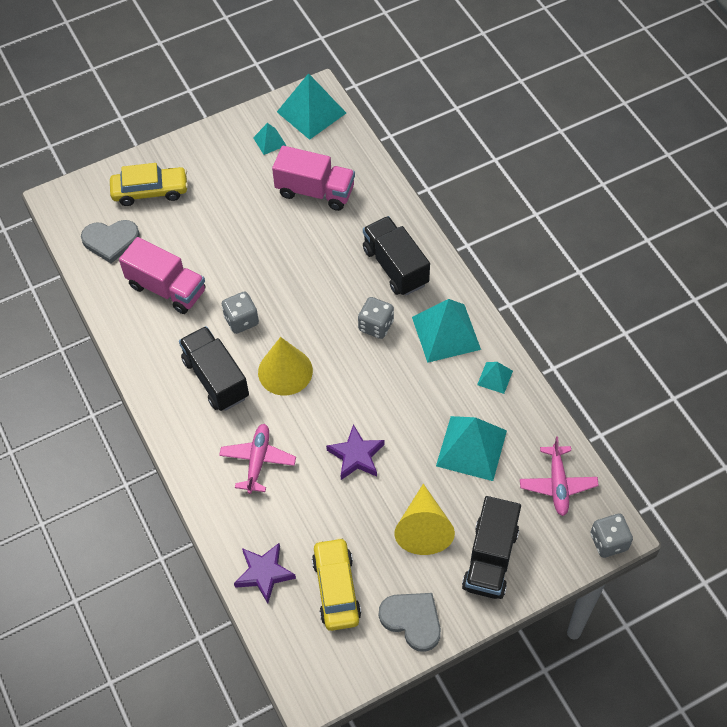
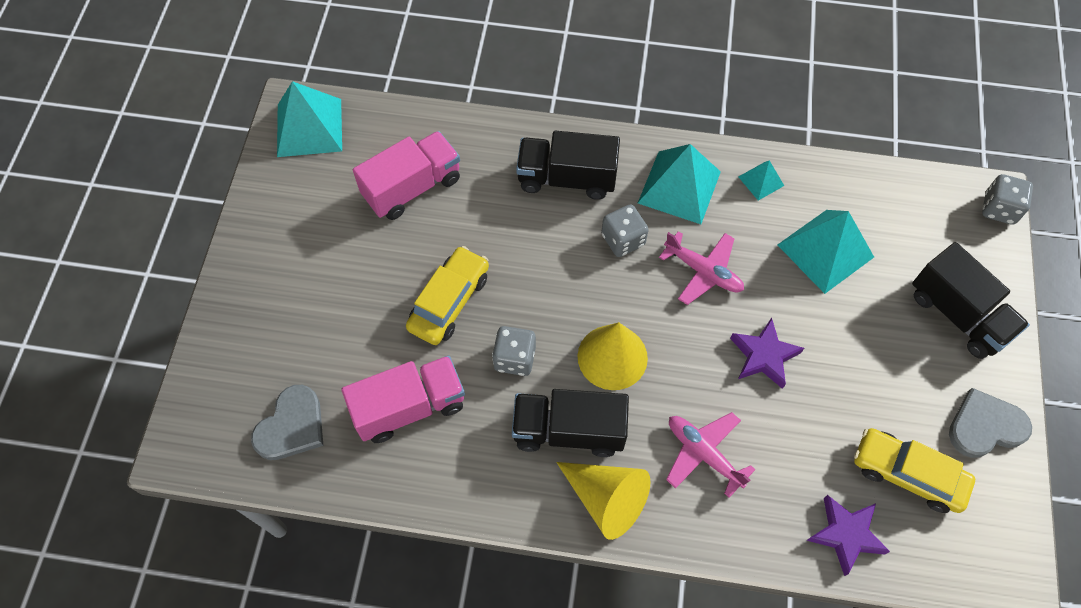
camera: 55 degrees left, 5 degrees up
yellow car [110,163,188,206] -> yellow car moved to [406,246,489,345]
turquoise pyramid [253,123,287,155] -> none
yellow cone [395,484,455,555] -> yellow cone moved to [556,462,651,540]
pink plane [520,437,599,516] -> pink plane moved to [659,231,744,305]

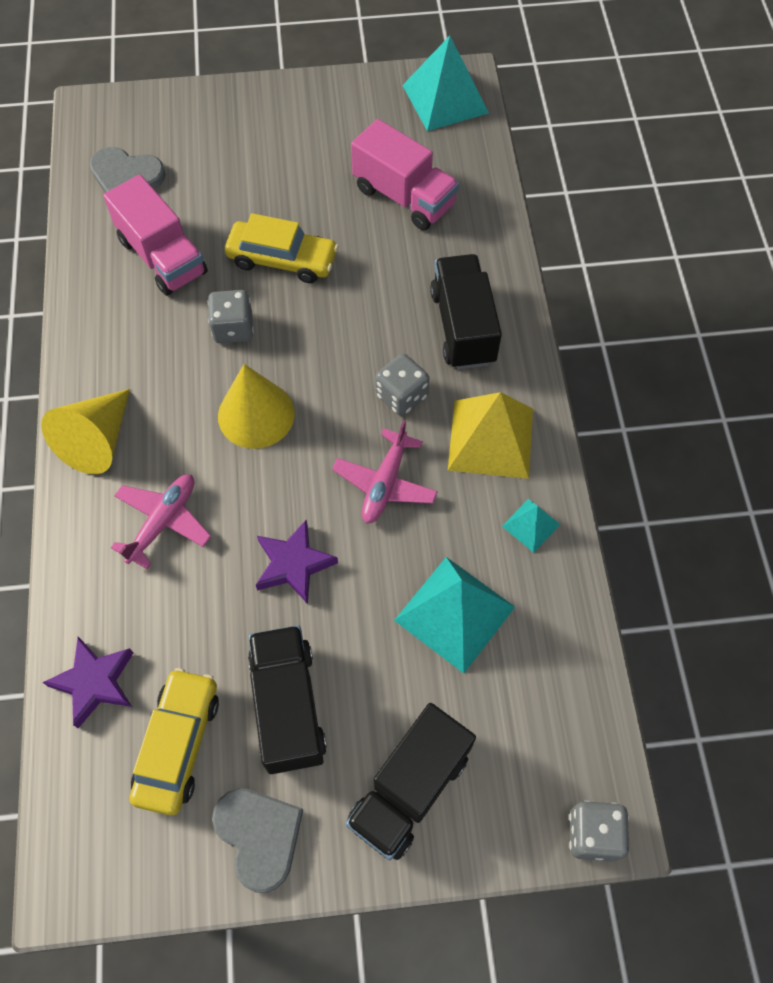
camera: 75 degrees right, 0 degrees up
black truck [512,389,629,457] -> black truck moved to [248,625,327,774]
turquoise pyramid [638,144,721,224] -> yellow pyramid [448,392,533,479]

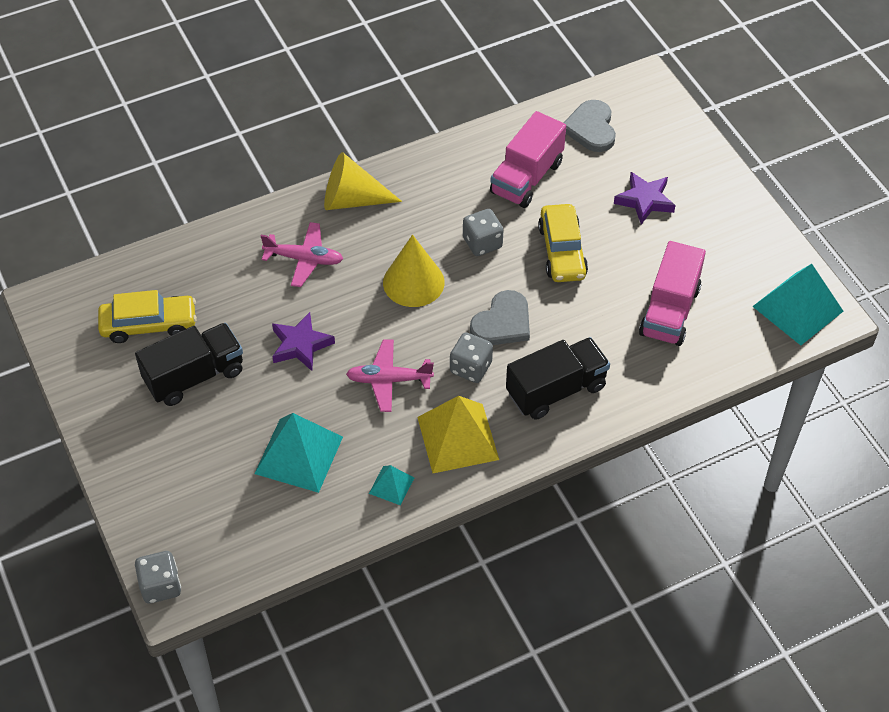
camera: 70 degrees right, 10 degrees down
purple star [42,637,133,728] -> purple star moved to [614,172,676,224]
grey heart [212,788,303,893] -> grey heart moved to [470,290,530,345]
black truck [346,703,476,860] -> none

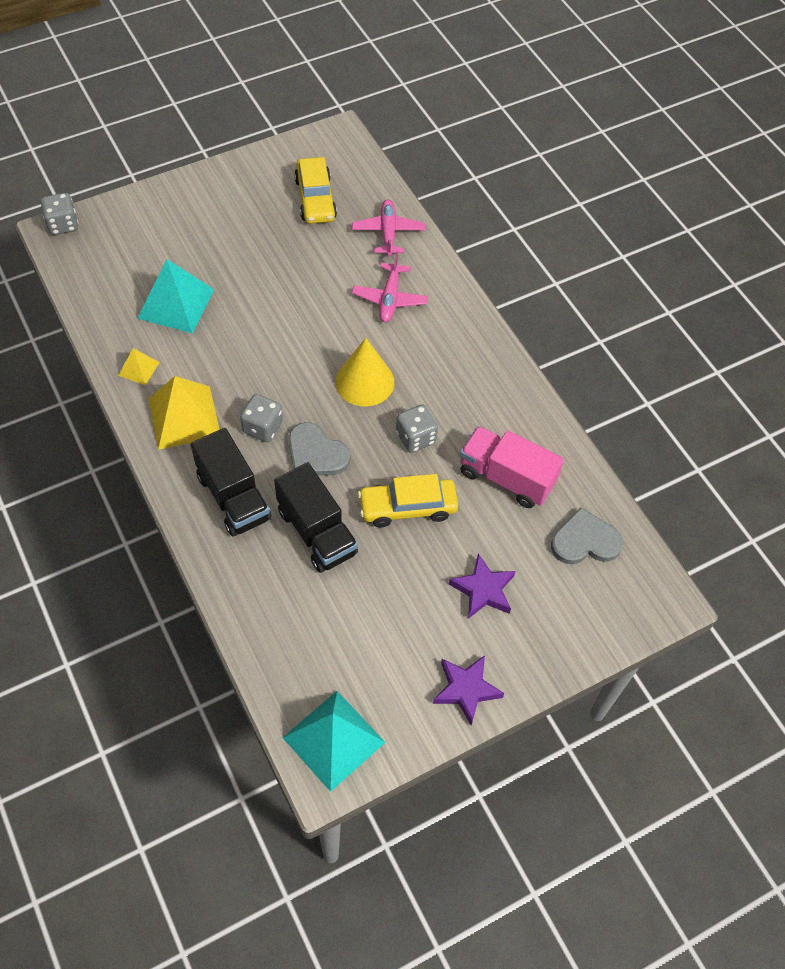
camera: 85 degrees right, 5 degrees up
black truck [135,323,243,406] -> black truck moved to [274,462,358,573]
purple star [272,312,335,371] -> purple star moved to [433,655,504,725]
yellow cone [324,152,402,210] -> none
pink plane [346,340,434,412] -> pink plane moved to [352,199,425,257]
turquoise pyramid [369,465,414,506] -> yellow pyramid [118,348,160,385]
pink truck [639,241,706,346] -> none

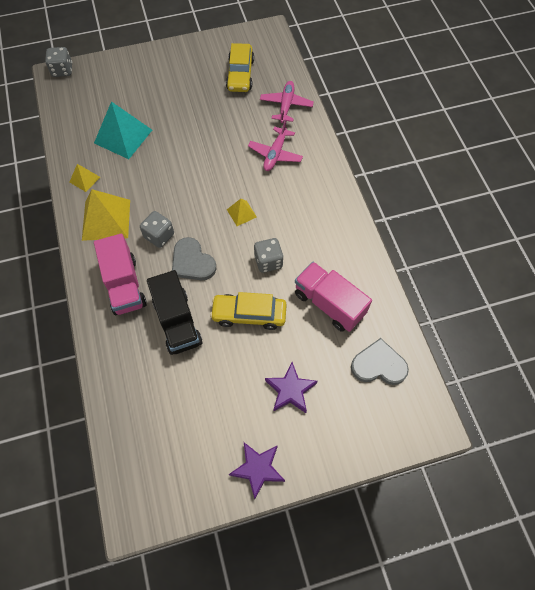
camera: 15 degrees right, 5 degrees up
black truck [191,428,272,536] -> pink truck [94,234,147,315]
turquoise pyramid [283,691,386,792] -> none
yellow cone [335,338,394,406] -> yellow pyramid [227,199,257,226]

